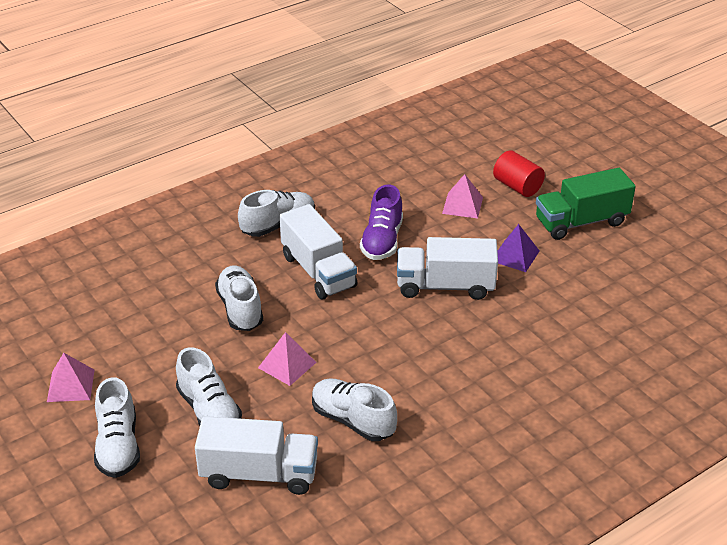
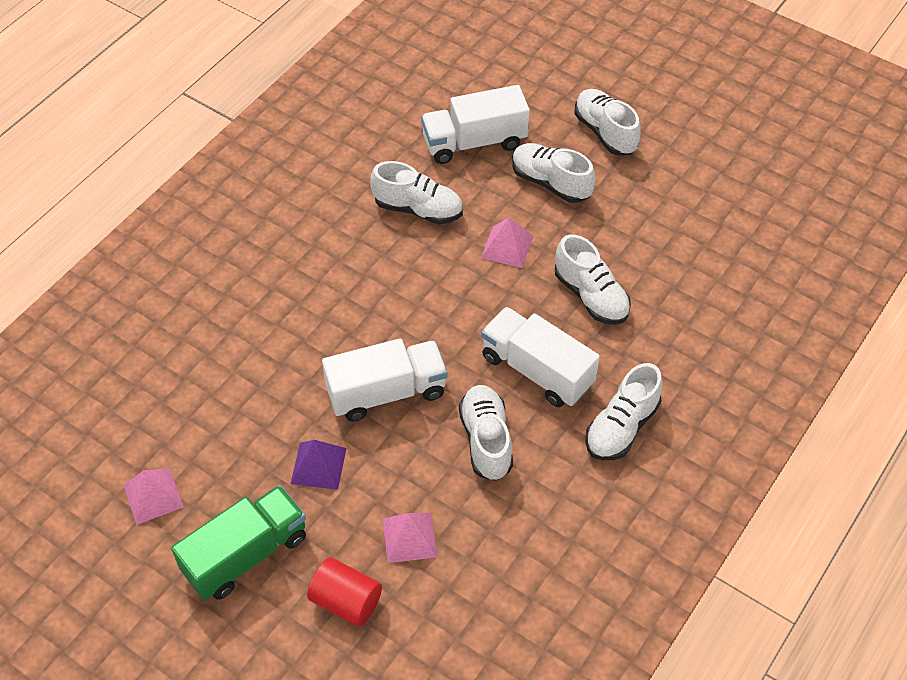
camera: 160 degrees right, 15 degrees up
pink pyramid [47,353,94,402] -> pink pyramid moved to [123,468,184,525]
purple shoe [360,185,403,260] -> white shoe [459,385,513,481]

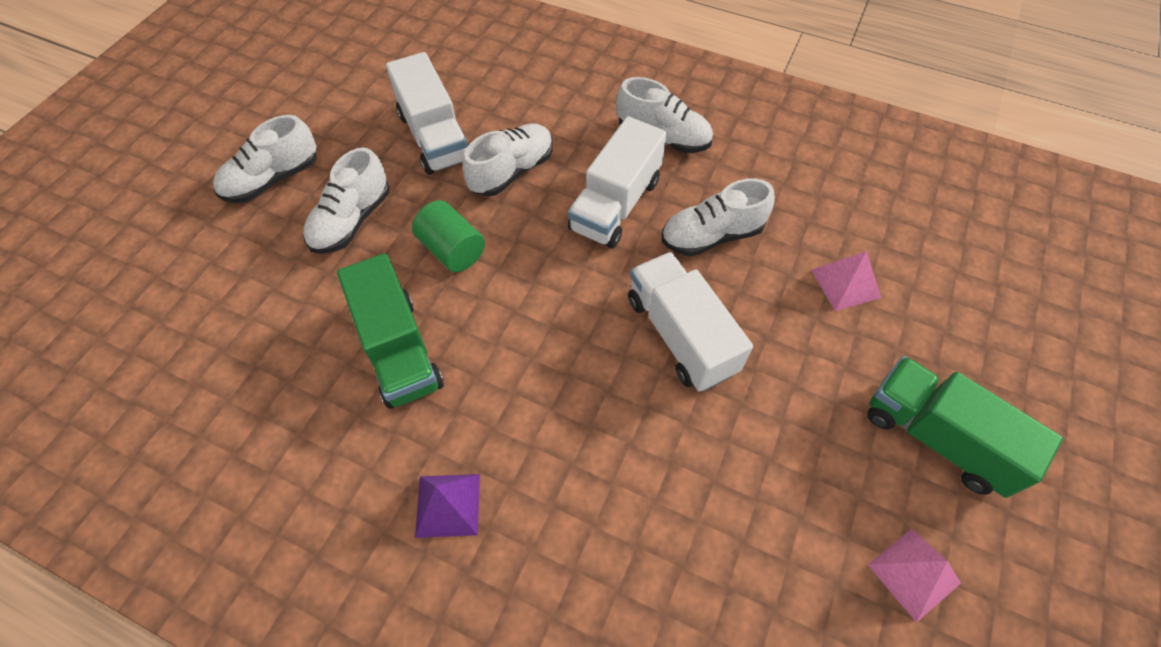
camera: 100 degrees left, 5 degrees up
purple pyramid [291,440,347,490] -> purple pyramid moved to [415,474,480,538]
red cylinder [307,557,382,626] -> none
white shoe [370,161,463,224] -> green truck [337,253,444,409]
white truck [421,85,530,164] -> white truck moved to [386,52,469,175]
pink pyramid [481,218,534,268] -> green cylinder [412,200,485,272]

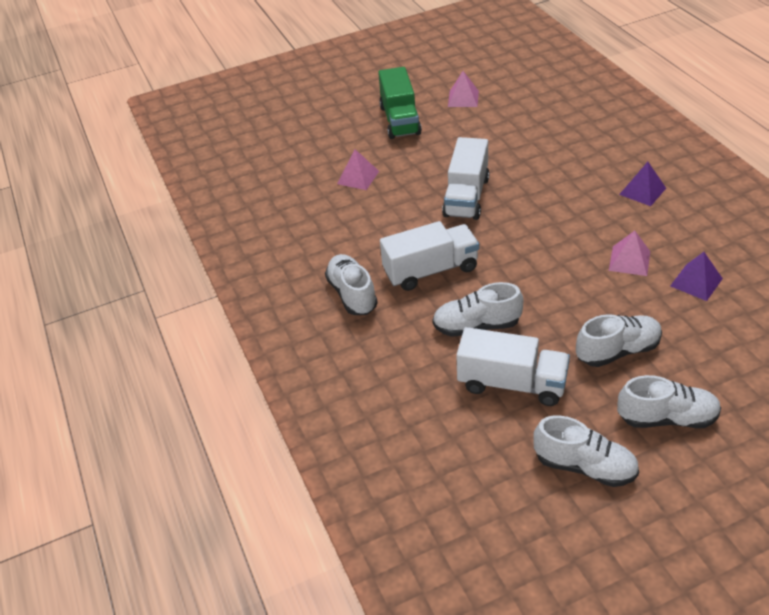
camera: 135 degrees left, 15 degrees down
green truck [337,253,444,409] -> pink pyramid [609,231,650,276]
white truck [386,52,469,175] -> white truck turned 90 degrees clockwise [456,327,570,406]
green cylinder [412,200,485,272] -> none
white shoe [661,178,775,257] -> white shoe moved to [533,416,639,487]
none -> purple pyramid [670,252,723,301]

